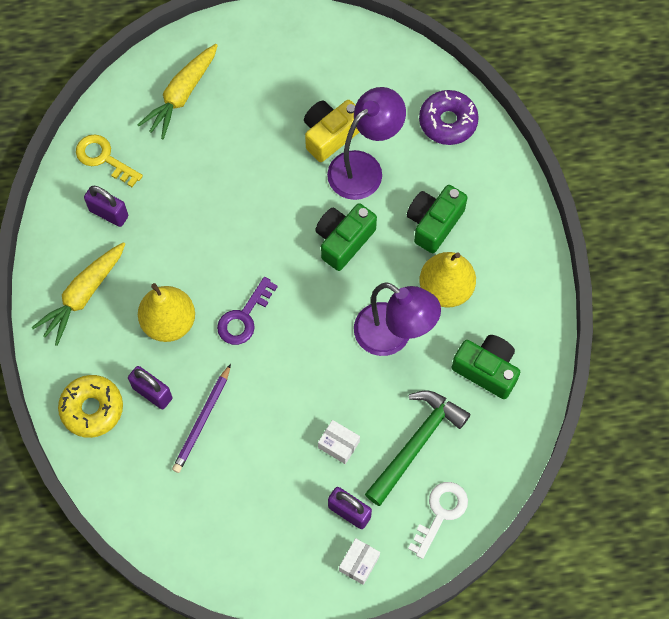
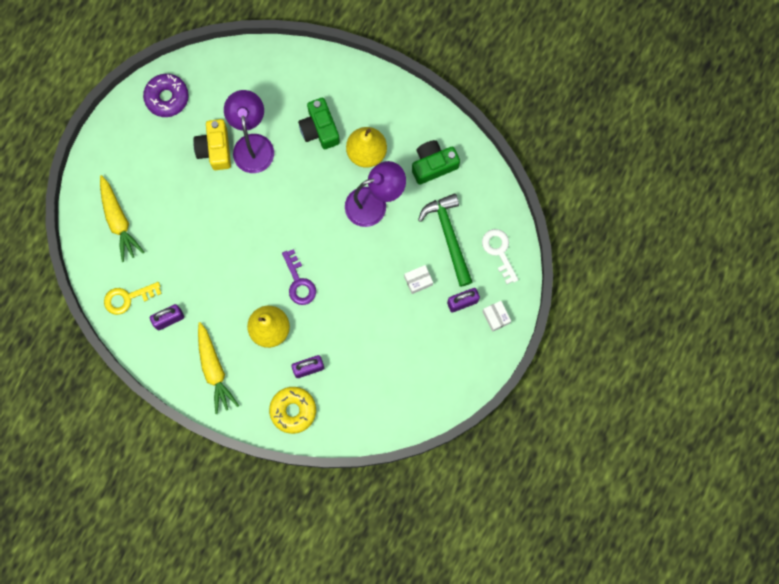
camera: 55 degrees left, 10 degrees up
purple pencil [172,364,231,473] -> none
green camera [315,203,377,271] -> none
purple donut [419,90,479,145] -> purple donut moved to [143,74,189,117]

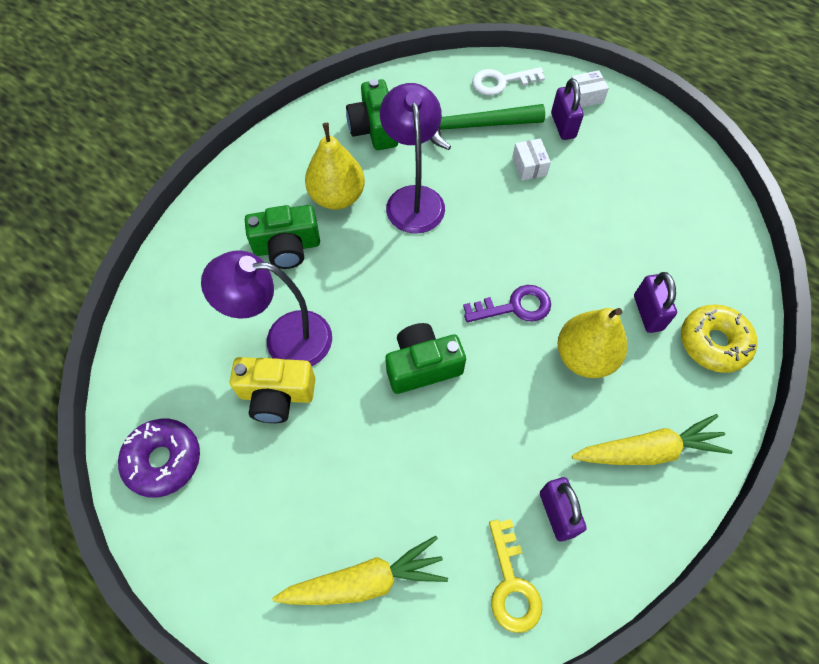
camera: 80 degrees left, 15 degrees down
none -> green camera [385,323,466,394]

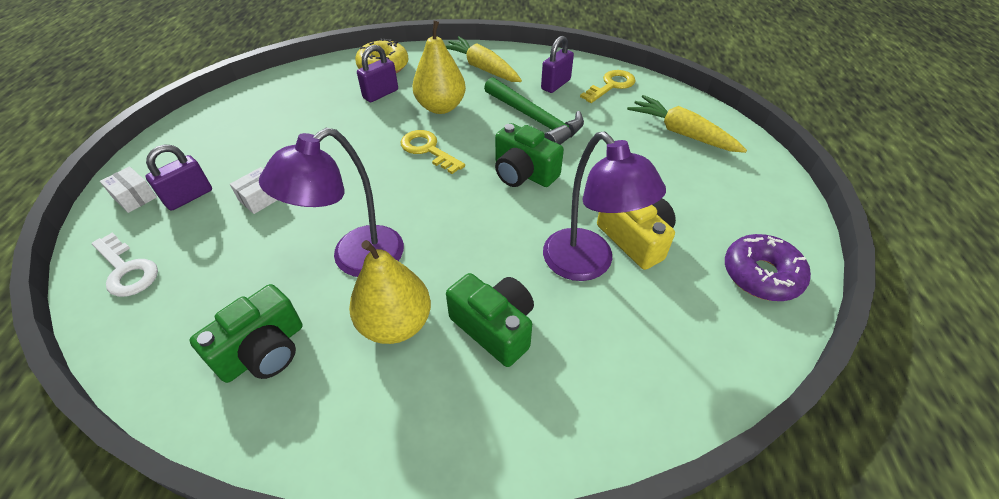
camera: 125 degrees left, 15 degrees down
green hammer [430,104,545,150] -> green hammer moved to [484,77,584,145]
purple key [463,285,551,322] -> yellow key [401,130,465,174]

